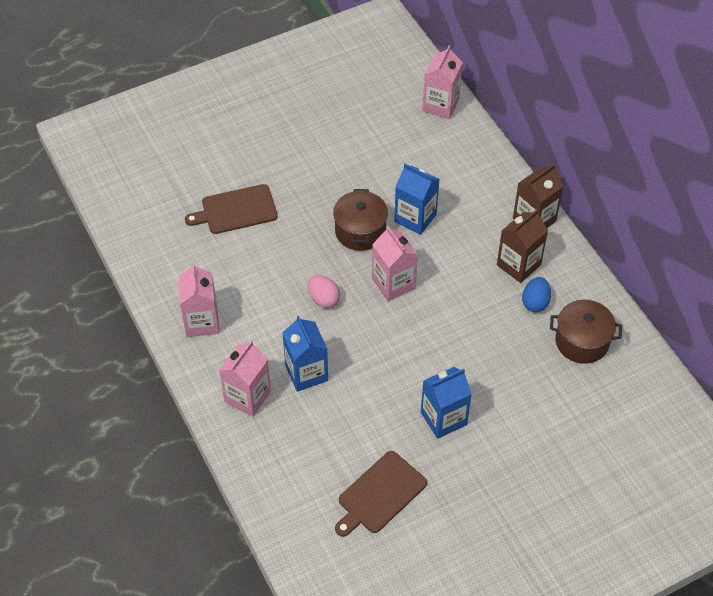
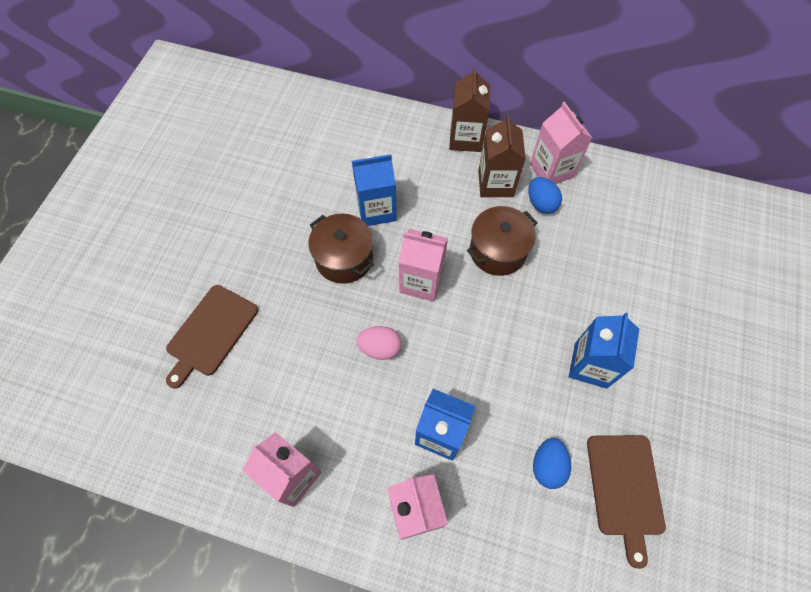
camera: 45 degrees left, 10 degrees up
pink carton [422,45,463,119] -> pink carton moved to [530,102,592,184]
brown pot [550,300,622,364] -> brown pot moved to [467,206,538,276]
none -> blue egg [533,438,571,489]

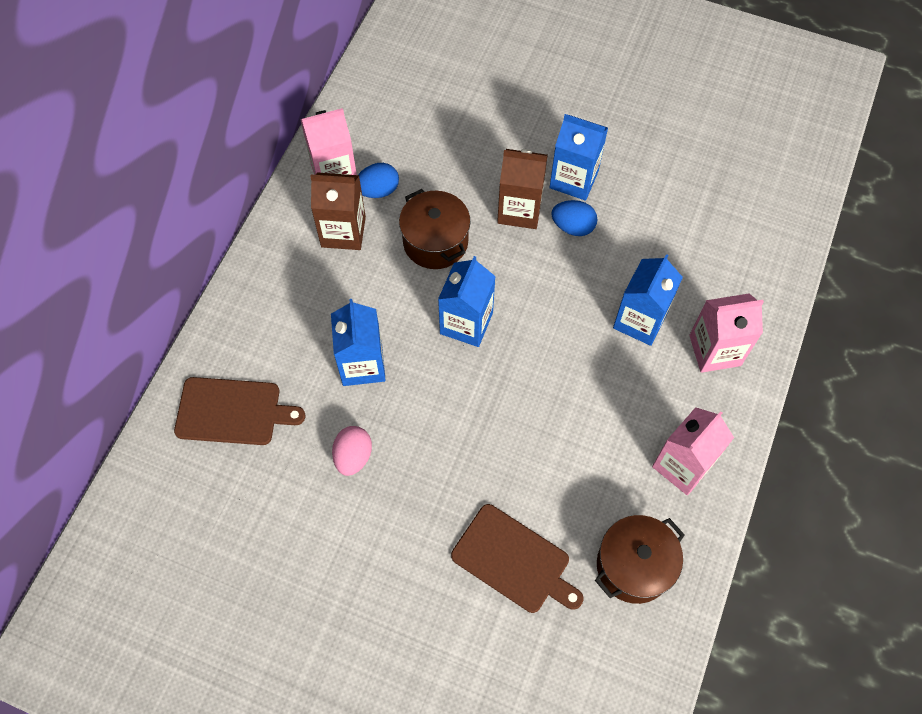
camera: 85 degrees left, 0 degrees up
brown pot [309,214,374,284] -> brown pot moved to [595,515,685,604]
pink egg [356,326,401,360] -> pink egg moved to [332,426,372,476]
pink carton [398,229,448,302] -> blue carton [438,256,496,347]
brown carton [449,67,490,152] -> brown carton moved to [497,149,548,229]
blue egg [533,438,571,489] -> blue egg moved to [551,200,598,236]
brown cutting board [587,435,666,569] -> brown cutting board moved to [174,377,305,445]

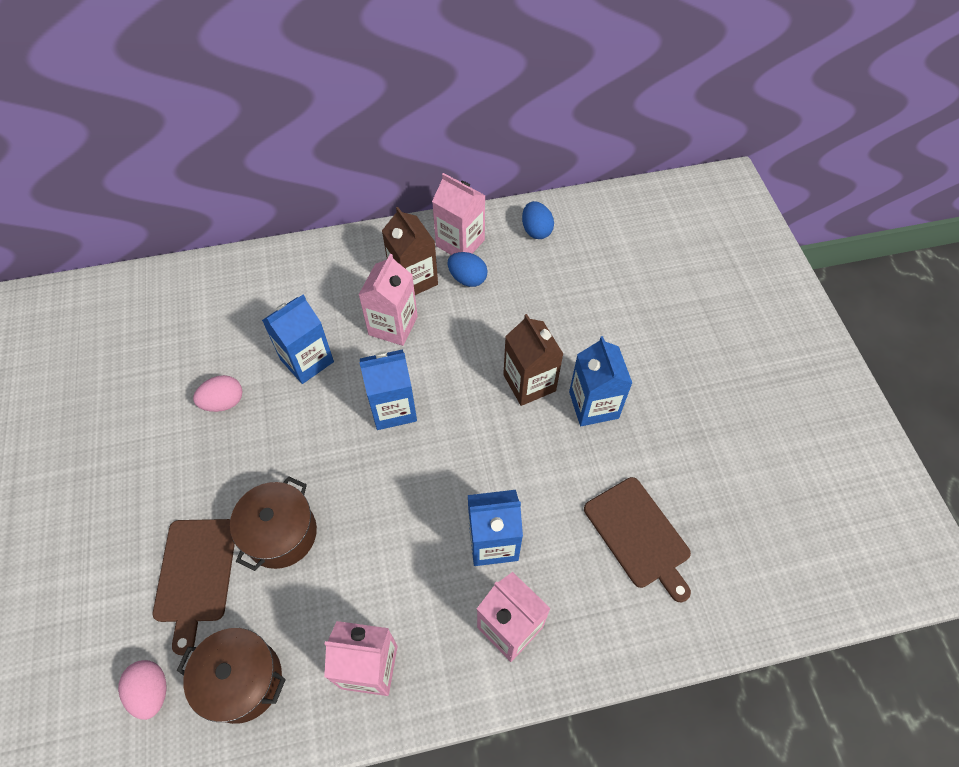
camera: 55 degrees right, 5 degrees down
brown cutting board [174,377,305,445] -> brown cutting board moved to [584,477,691,602]
brown pot [399,189,471,269] -> brown pot moved to [230,476,317,571]
blue egg [551,200,598,236] -> blue egg moved to [522,201,554,239]
none -> pink egg [118,660,166,720]
none -> pink carton [359,254,418,346]

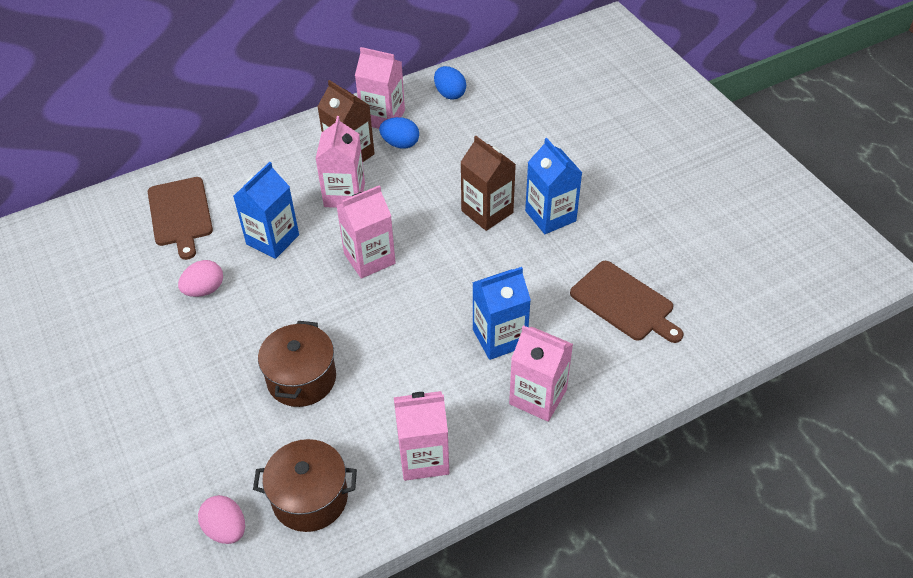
camera: 15 degrees left, 10 degrees down
brown cutting board [153,519,235,655] -> brown cutting board moved to [148,177,213,260]
blue carton [359,349,417,430] -> pink carton [337,185,396,279]

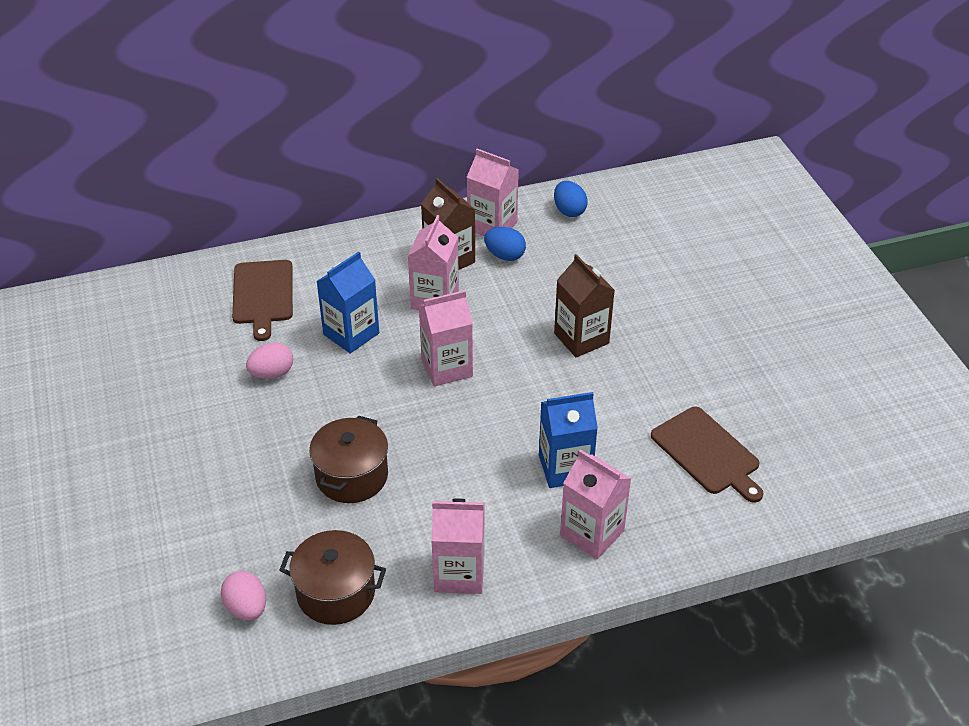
camera: 10 degrees right, 5 degrees down
blue carton [525,138,582,234] -> none

